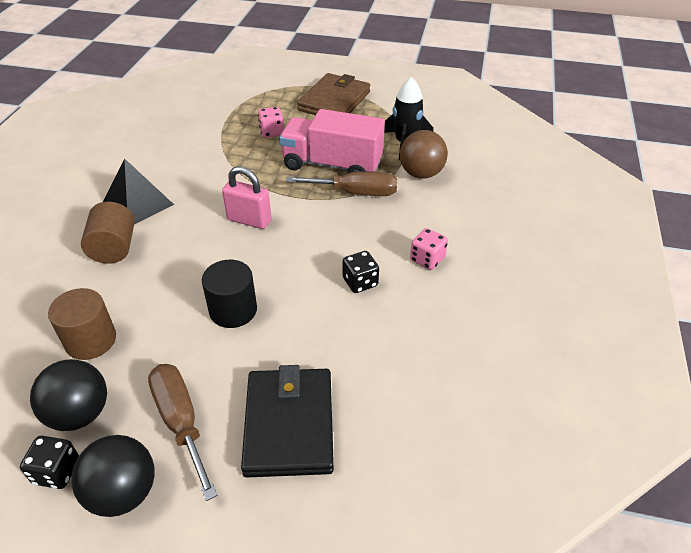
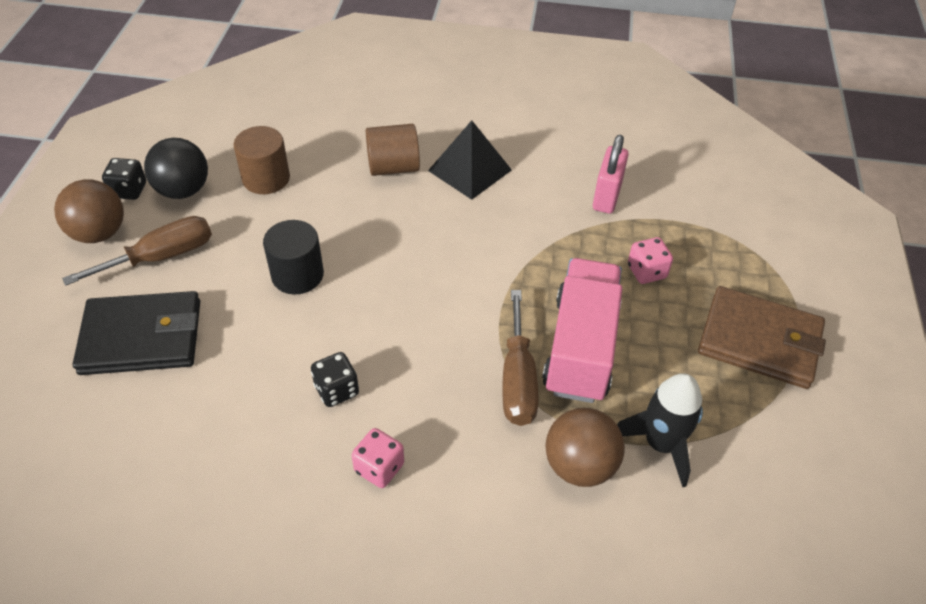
camera: 85 degrees right, 5 degrees up
black ball [71,435,155,517] -> brown ball [54,179,124,243]
pink padlock [222,166,271,229] -> pink padlock moved to [593,135,629,214]

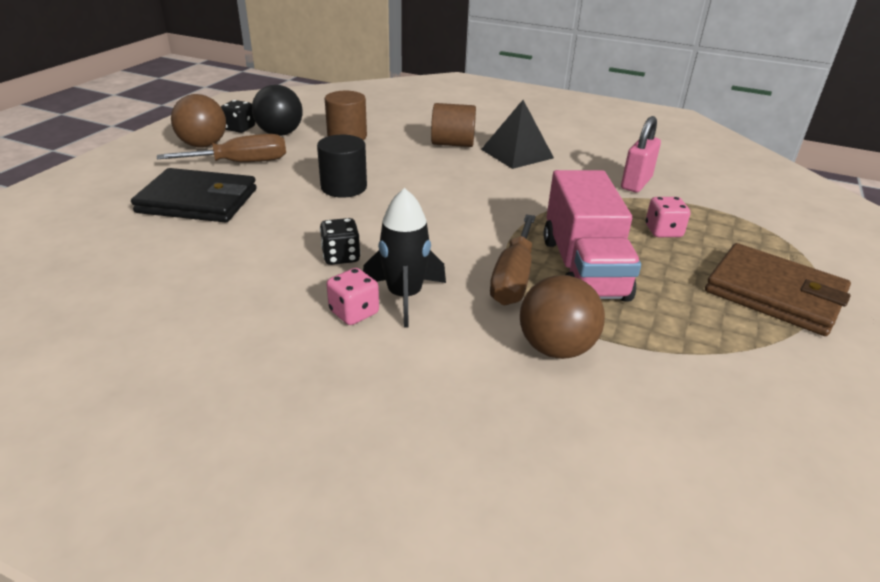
camera: 15 degrees right, 15 degrees down
pink truck [542,258,622,403] -> pink truck turned 150 degrees clockwise [543,170,641,302]
black rocket [617,373,703,487] -> black rocket moved to [363,188,446,327]

